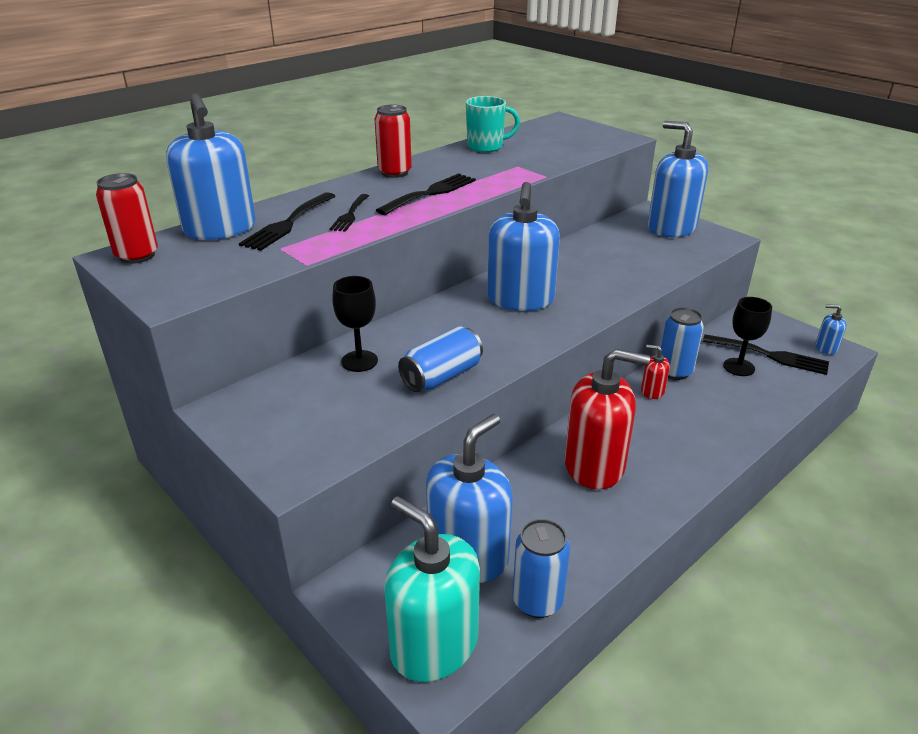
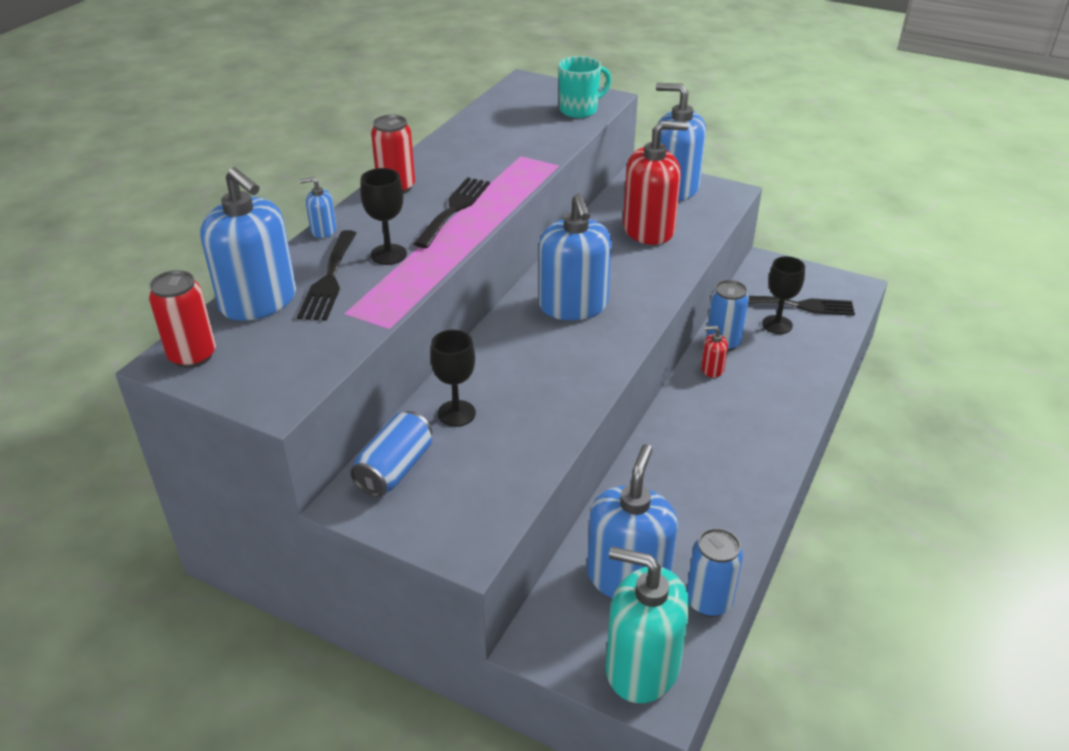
camera: 20 degrees left, 5 degrees up
black fork [330,194,369,232] -> black goblet [360,168,407,265]
blue can [398,326,483,392] -> blue can moved to [350,411,432,497]
turquoise mug [466,96,520,152] -> turquoise mug moved to [558,56,611,118]
red soap dispenser [564,349,650,489] -> red soap dispenser moved to [623,121,688,245]
blue soap dispenser [816,305,847,355] -> blue soap dispenser moved to [300,177,336,238]

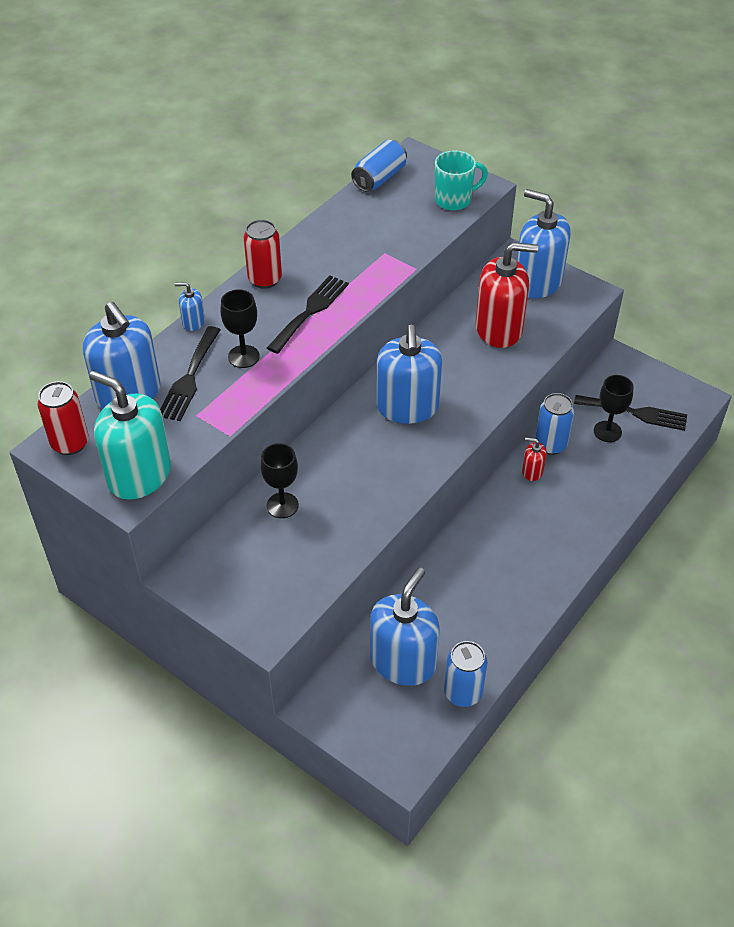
camera: 10 degrees right, 10 degrees up
blue can [350,411,432,497] -> blue can moved to [351,140,407,192]
turquoise soap dispenser [606,546,689,703] -> turquoise soap dispenser moved to [89,371,171,500]

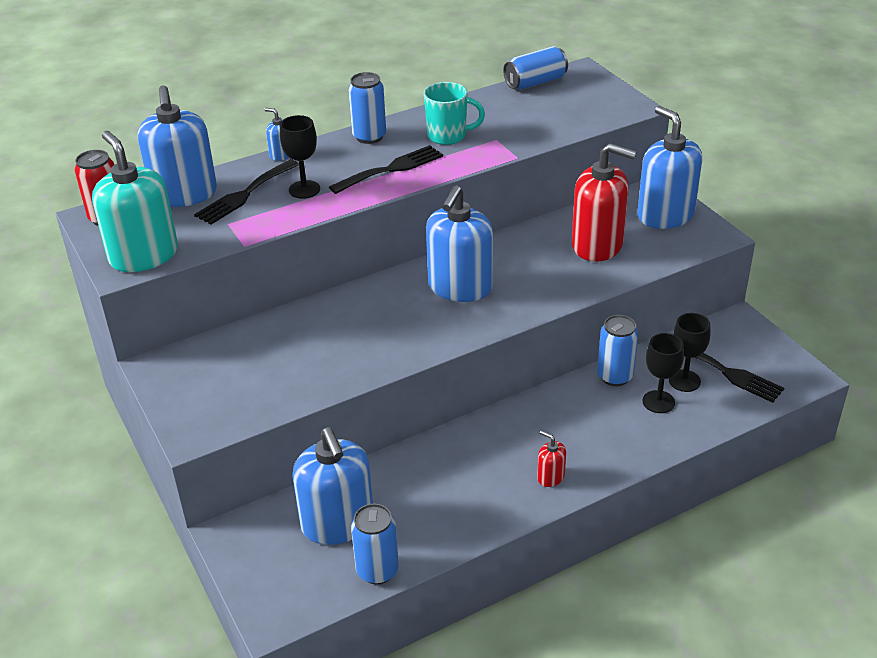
camera: 25 degrees right, 10 degrees down
red can [244,219,282,289] -> blue can [348,72,386,144]
black goblet [260,443,299,518] -> black goblet moved to [643,333,684,413]
blue soap dispenser [370,567,440,686] -> blue soap dispenser turned 105 degrees clockwise [292,427,373,545]
turquoise mug [435,150,488,211] -> turquoise mug moved to [424,82,485,145]
red soap dispenser [522,437,547,481] -> red soap dispenser moved to [537,430,566,487]

